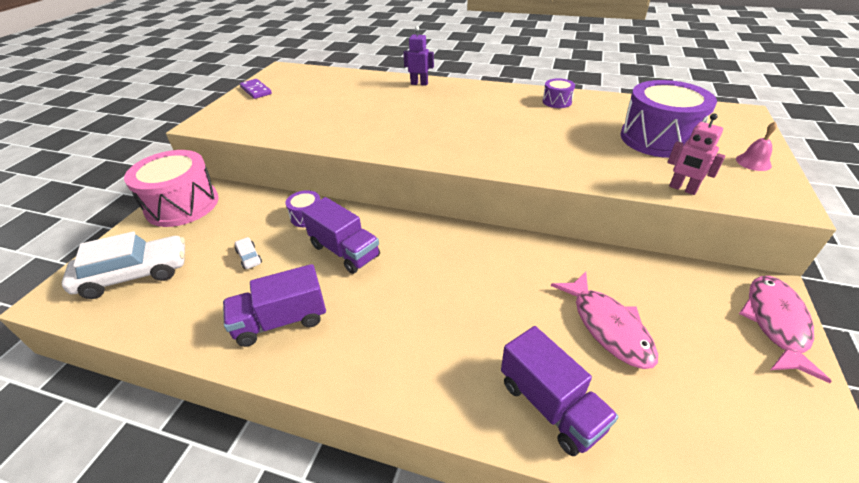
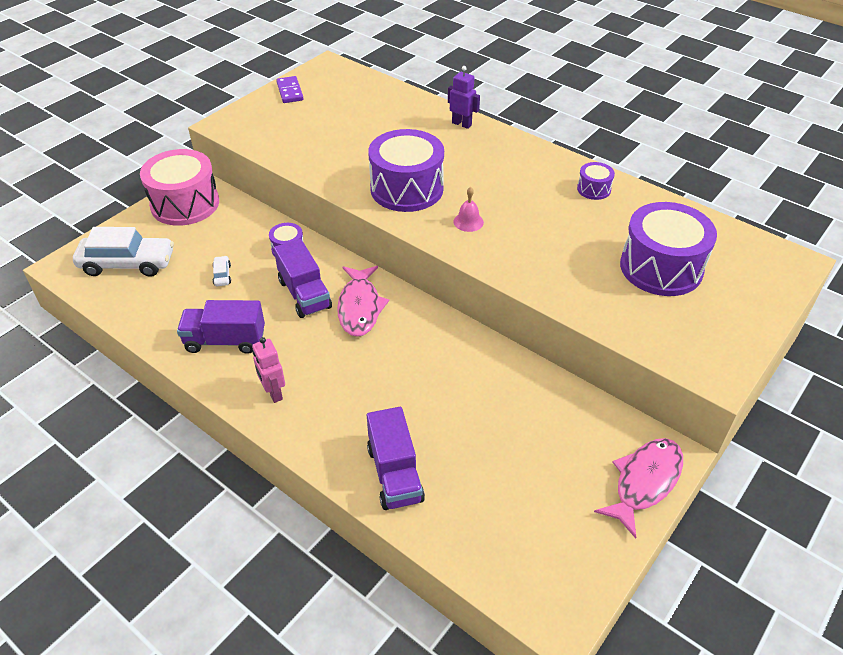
camera: 20 degrees right, 5 degrees up
pink fish [551,272,658,369] -> pink fish moved to [337,266,389,337]
pink robot [667,113,725,195] -> pink robot moved to [252,337,285,403]
pink bell [736,122,777,171] -> pink bell moved to [453,187,484,232]
none -> purple drum [368,129,444,212]

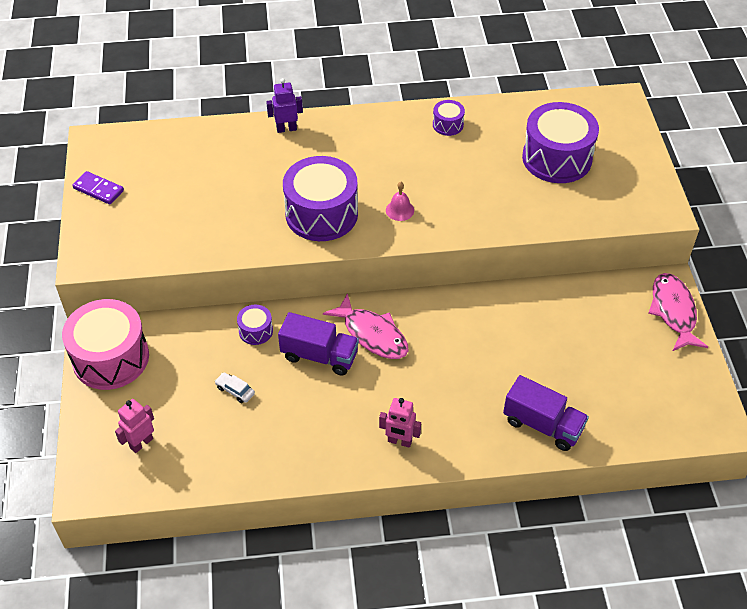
camera: 45 degrees left, 5 degrees up
white car [73,227,174,277] -> pink robot [115,399,154,453]
purple truck [177,300,265,354] -> none

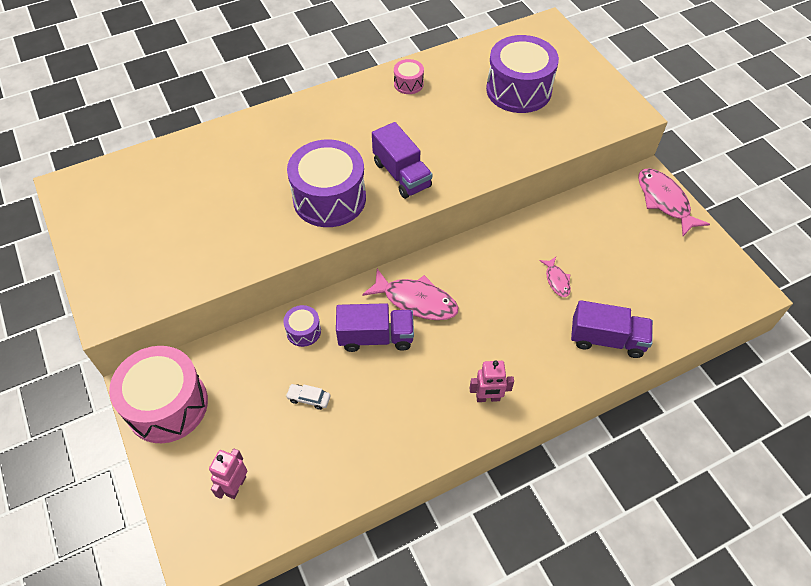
camera: 20 degrees left, 5 degrees up
purple domino [72,171,124,204] -> none
purple robot [266,78,303,133] -> none
pink bell [386,182,414,221] -> purple truck [372,122,432,199]
purple drum [433,100,465,136] -> pink drum [394,59,424,94]
none -> pink fish [539,257,571,297]

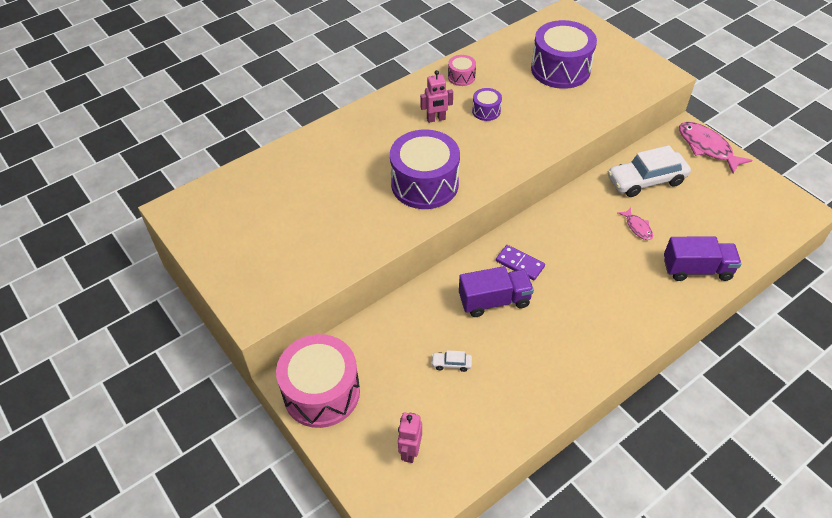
camera: 10 degrees left, 5 degrees down
purple drum [283,305,321,347] -> purple drum moved to [472,88,502,121]
pink fish [362,269,458,320] -> purple domino [496,245,545,280]
purple truck [372,122,432,199] -> none
pink robot [470,361,514,402] -> pink robot moved to [420,70,453,123]
none -> white car [607,145,691,197]

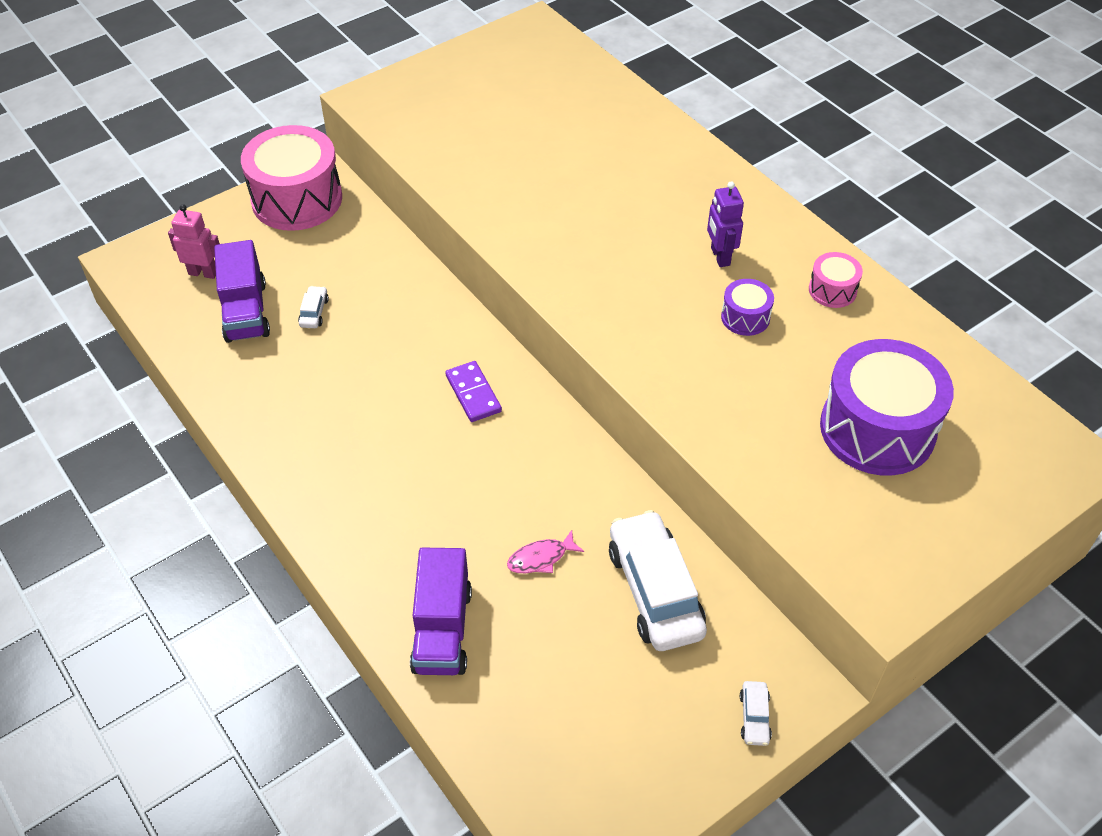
camera: 90 degrees right, 0 degrees up
purple drum [390,130,460,209] -> none
pink robot [420,70,453,123] -> purple robot [707,182,744,267]
purple truck [459,266,534,317] -> purple truck moved to [214,240,270,343]
purple domino [496,245,545,280] -> purple domino turned 60 degrees counterclockwise [445,361,502,422]
pink fish [679,122,753,174] -> white car [740,681,772,746]

